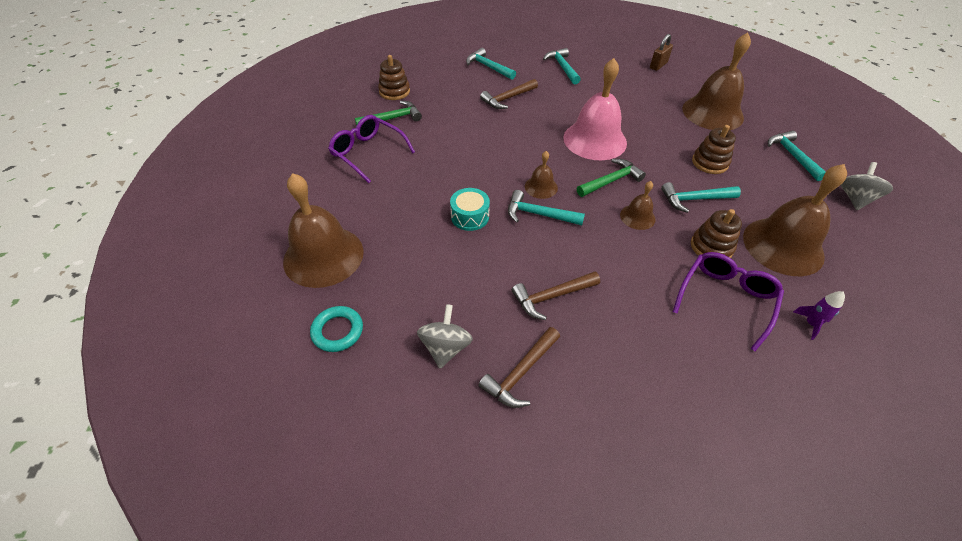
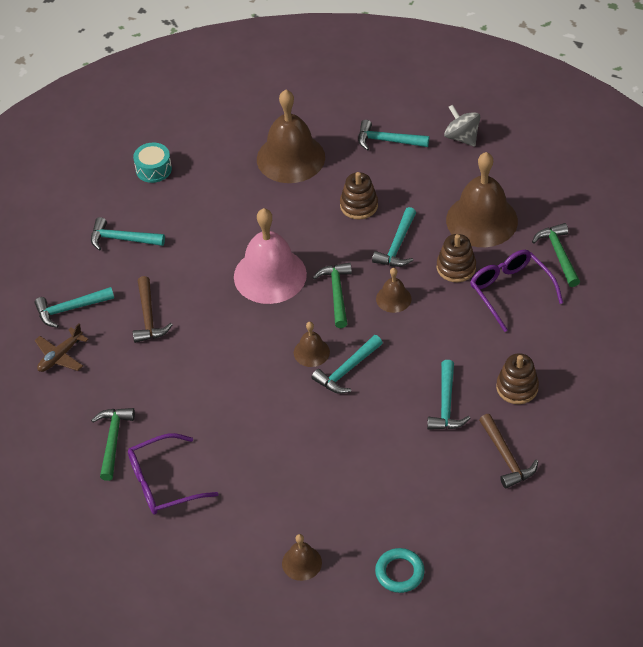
camera: 60 degrees left, 0 degrees up
brown bell [283,173,364,288] -> brown bell [282,534,322,581], size x0.48
brown stacking toy [378,55,410,100] -> brown stacking toy moved to [496,353,539,404]
grey spinning top [417,304,473,368] -> none
turquoise drum [450,188,490,231] -> turquoise drum moved to [133,142,172,183]
brown hammer [512,271,600,320] -> turquoise hammer [427,360,470,430]
brown padlock [650,34,673,71] -> none
purple rocket [793,291,845,340] -> green hammer [532,223,580,287]
none -> brown plane [35,324,89,372]

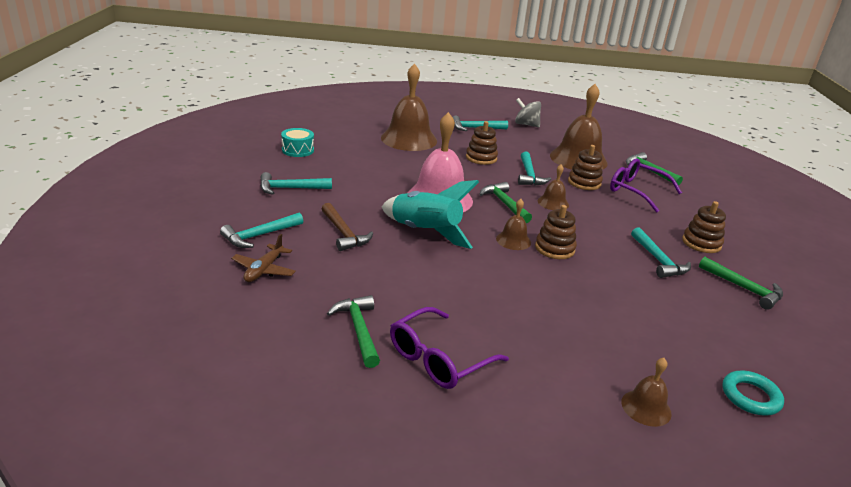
camera: 25 degrees left, 20 degrees down
turquoise hammer [311,335,383,394] -> brown stacking toy [535,205,577,259]
brown hammer [479,414,538,488] -> green hammer [699,257,783,310]
none -> turquoise rocket [382,180,479,249]

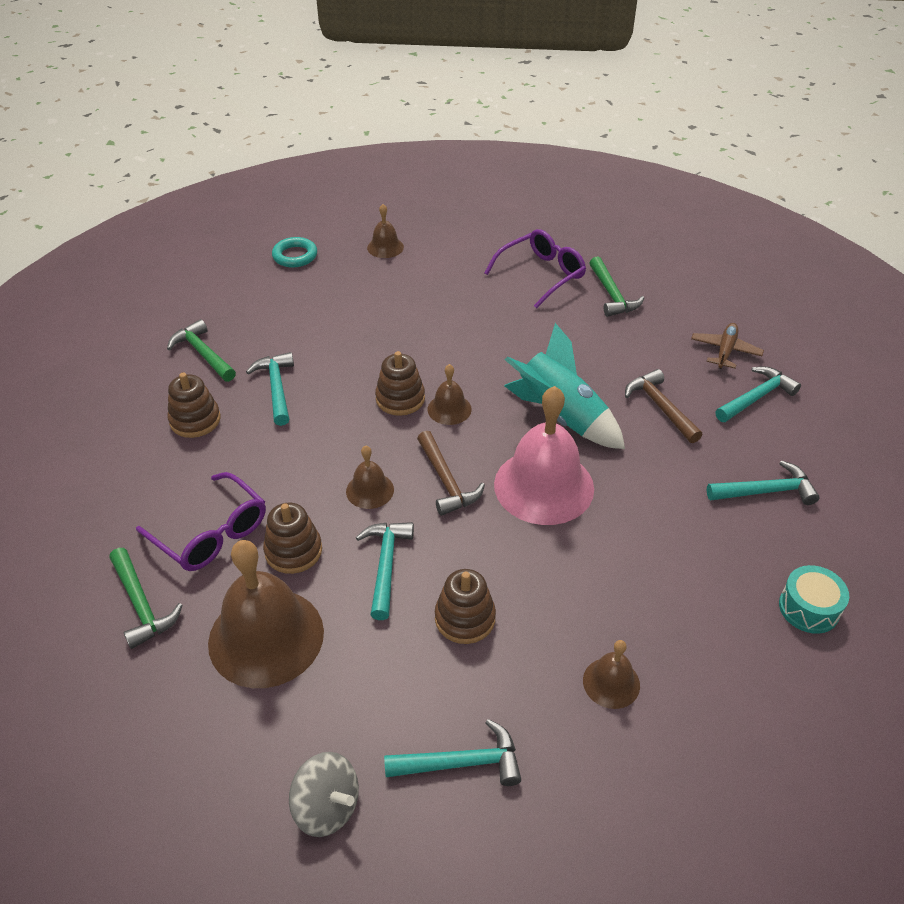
camera: 175 degrees left, 15 degrees up
brown bell [381,63,437,151] -> brown bell [583,640,640,709], size x0.48
green hammer [479,182,532,223] -> brown hammer [417,431,485,516]

